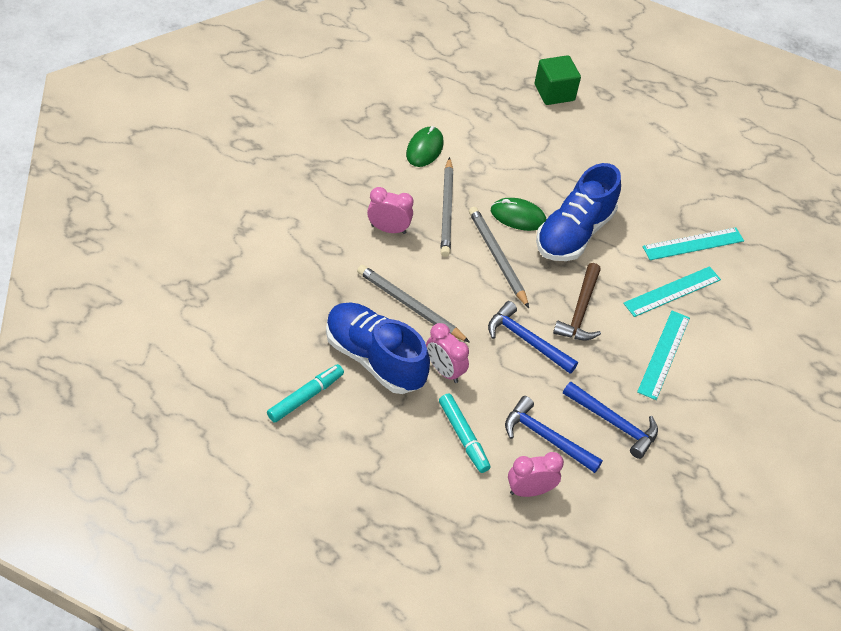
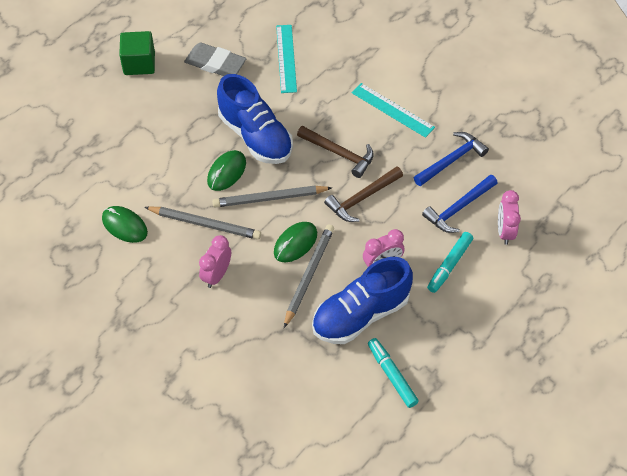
camera: 70 degrees left, 5 degrees up
grey pencil [357,265,470,343] -> grey pencil turned 150 degrees clockwise [284,225,334,328]
turquoise marker [439,394,490,473] -> turquoise marker turned 135 degrees clockwise [427,232,473,293]
blue hammer [488,301,578,374] -> brown hammer [324,166,403,222]
green cube [535,55,581,105] -> green cube moved to [119,31,155,75]
turquoise ruler [623,266,721,317] -> none
none -> grey eraser [184,43,247,76]
none -> green mouse [274,222,317,262]

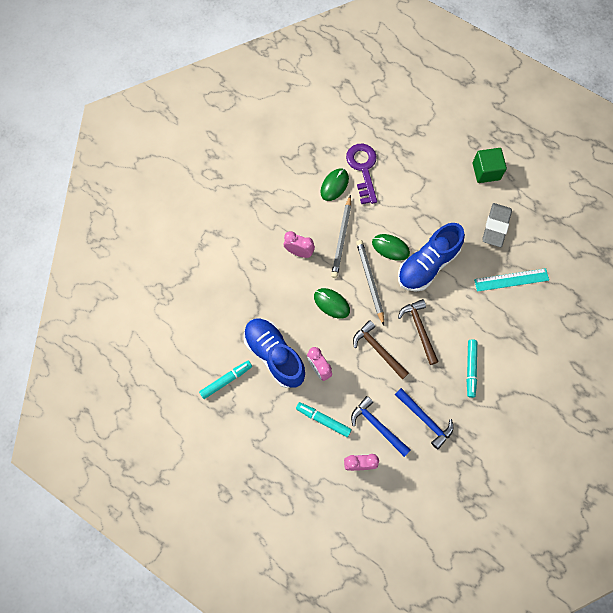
camera: 85 degrees right, 15 degrees up
grey pencil [284,225,334,328] -> none
brown hammer [297,126,374,178] -> brown hammer turned 135 degrees clockwise [398,299,439,365]
turquoise ruler [352,83,435,138] -> turquoise marker [467,339,477,398]
none -> purple key [346,144,377,204]

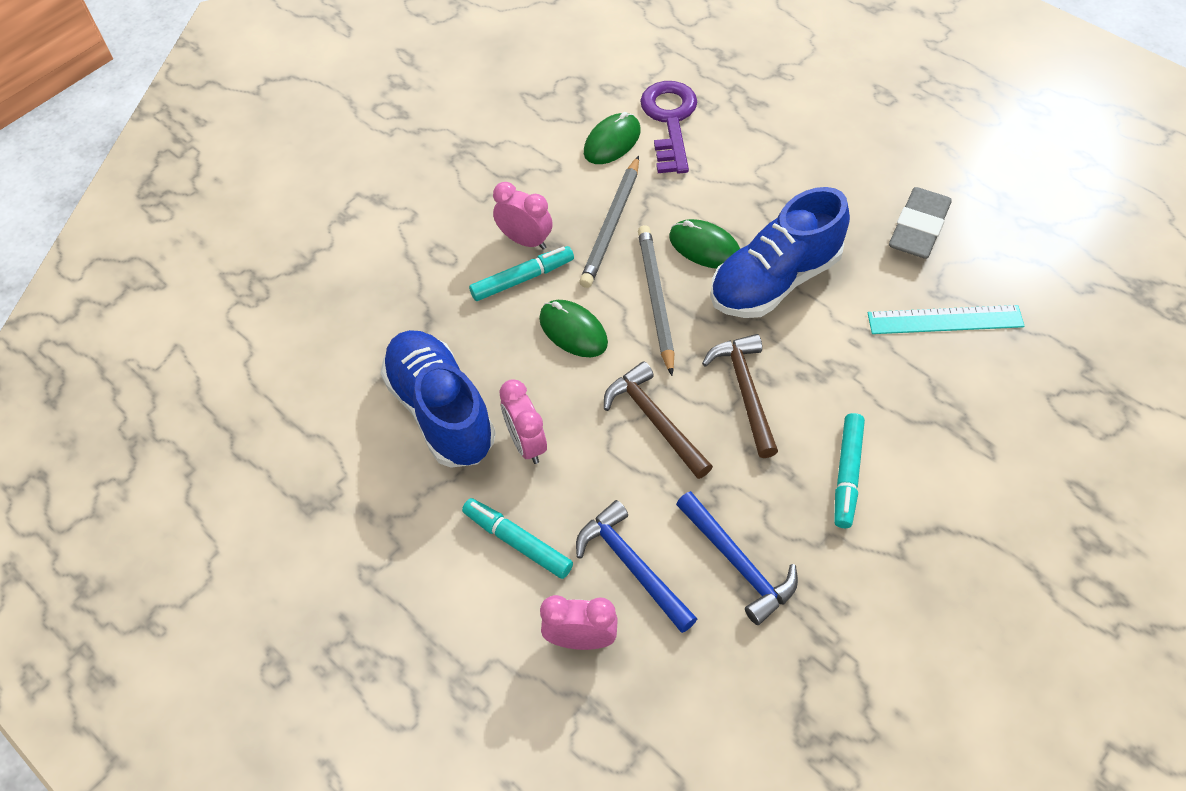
camera: 10 degrees right, 15 degrees down
turquoise marker [199,361,252,399] -> turquoise marker moved to [469,246,574,301]
green cube [473,148,507,183] -> none

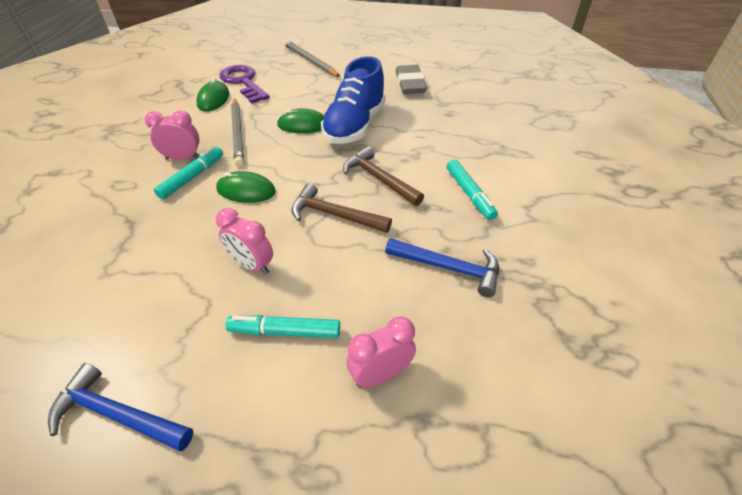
camera: 35 degrees left, 10 degrees down
blue shoe [381,330,496,468] -> none
blue hammer [576,500,698,633] -> blue hammer moved to [48,363,193,451]
grey pencil [638,225,674,376] -> grey pencil moved to [284,40,340,77]
turquoise ruler [868,305,1025,334] -> none

